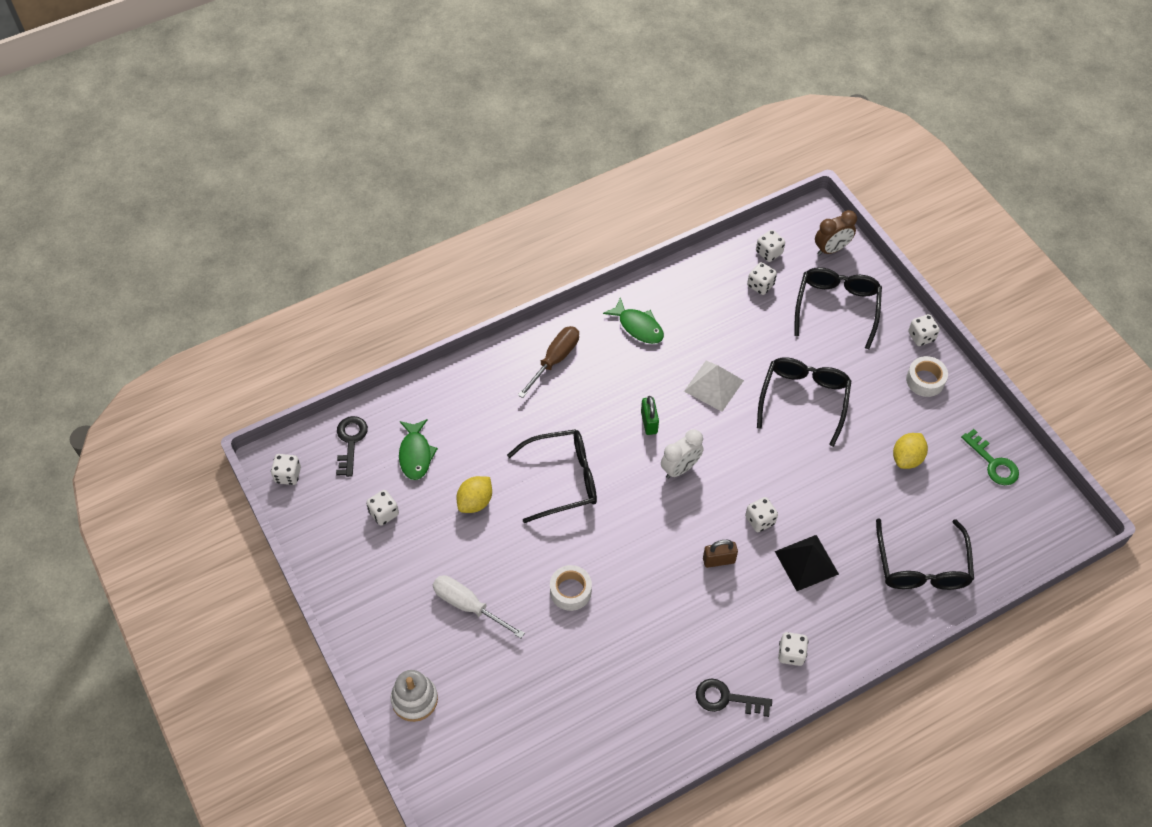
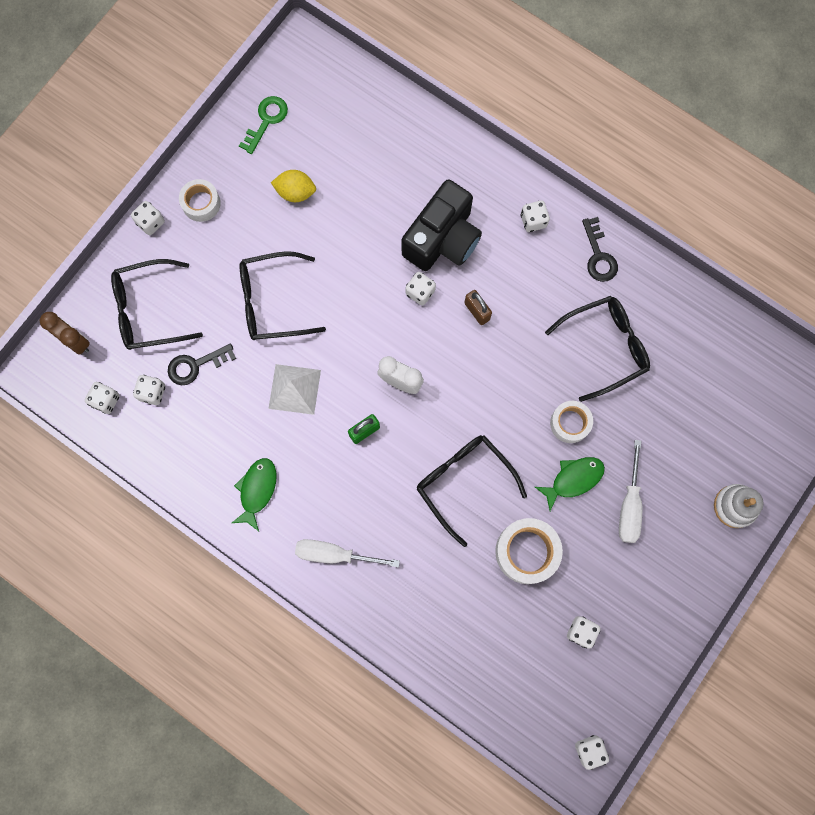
camera: 115 degrees left, 20 degrees up
black key [336,416,368,477] -> black key moved to [168,344,236,385]
green fish [399,419,438,480] -> green fish moved to [535,457,605,511]
yellow lemon [456,476,492,513] -> white tape [495,518,563,584]
brown screwdriver [518,326,579,398] -> white screwdriver [295,539,400,567]
black pyramid [775,535,839,591] -> black camera [401,179,482,271]
black glasses [876,519,974,590] -> black glasses moved to [545,296,650,402]

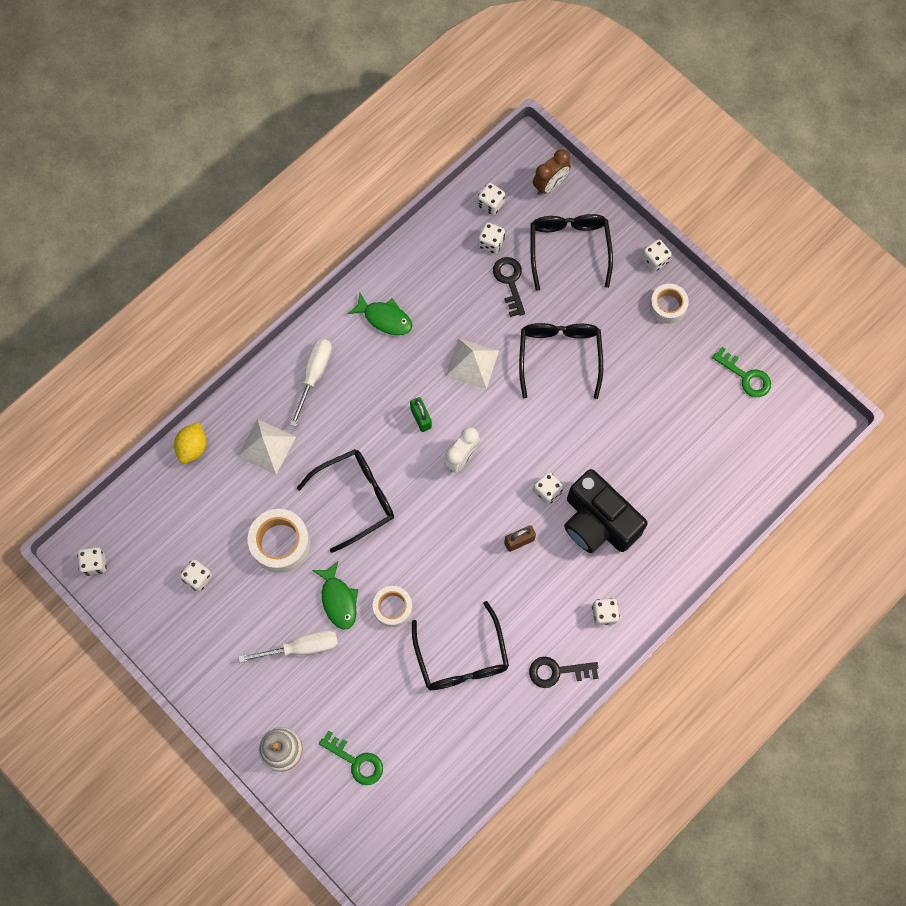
camera: 100 degrees right, 5 degrees down
yellow lemon [271,170,316,202] -> yellow lemon moved to [174,422,207,464]
white screwdriver [619,440,642,543] -> white screwdriver turned 150 degrees clockwise [238,630,338,663]
none -> white pyramid [237,419,296,475]
none -> green key [319,730,383,785]

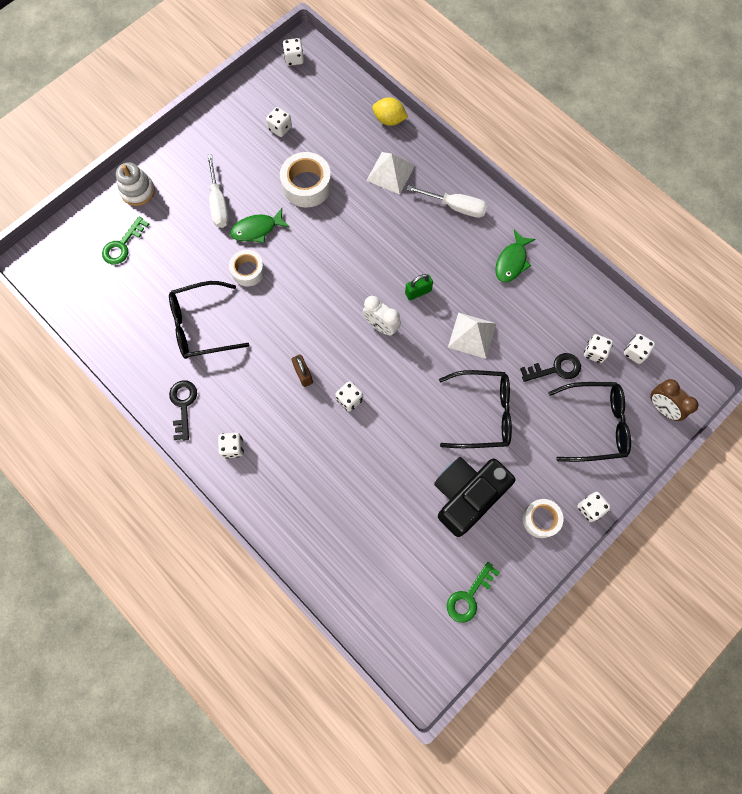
camera: 90 degrees right, 0 degrees up
black glasses [297,449,394,553] -> none
black camera [564,469,648,553] -> black camera moved to [434,457,515,537]

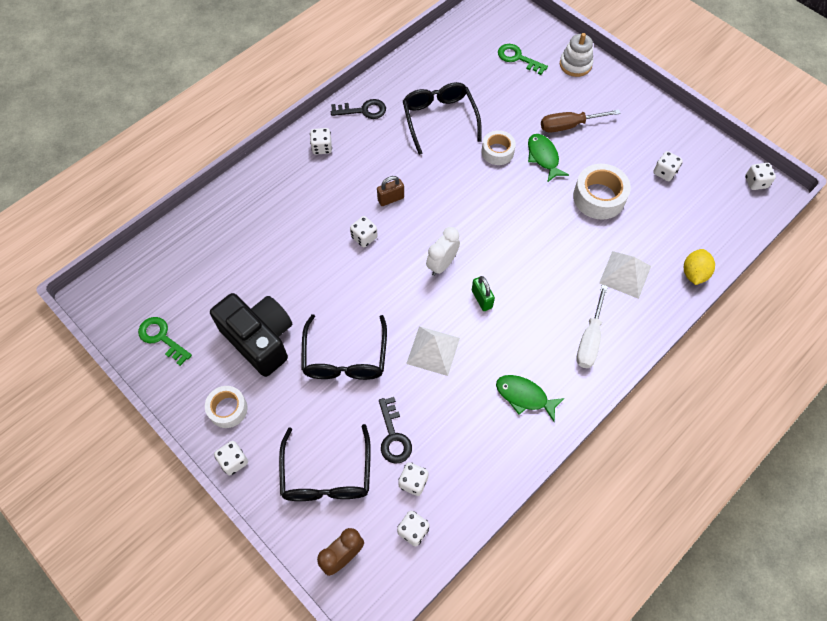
camera: 90 degrees right, 10 degrees down
white screwdriver [207,154,229,228] -> brown screwdriver [541,109,621,133]

